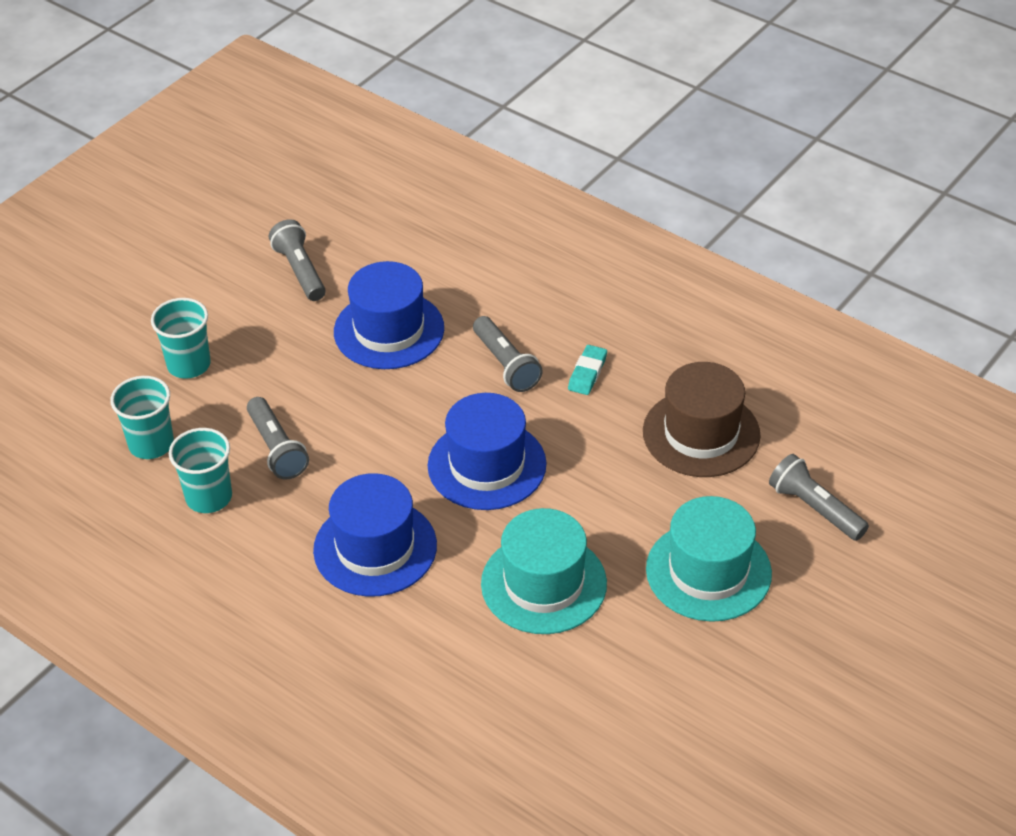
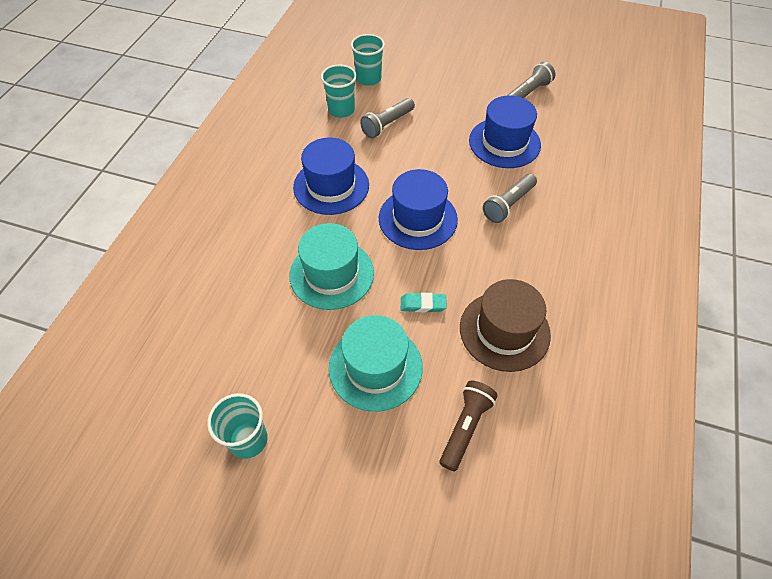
camera: 70 degrees right, 10 degrees up
turquoise cup [151,298,211,379] -> turquoise cup moved to [207,393,268,459]
turquoise eraser [568,345,607,395] -> turquoise eraser moved to [401,293,447,313]
grey flashlight [769,454,869,541] -> brown flashlight [440,381,498,471]

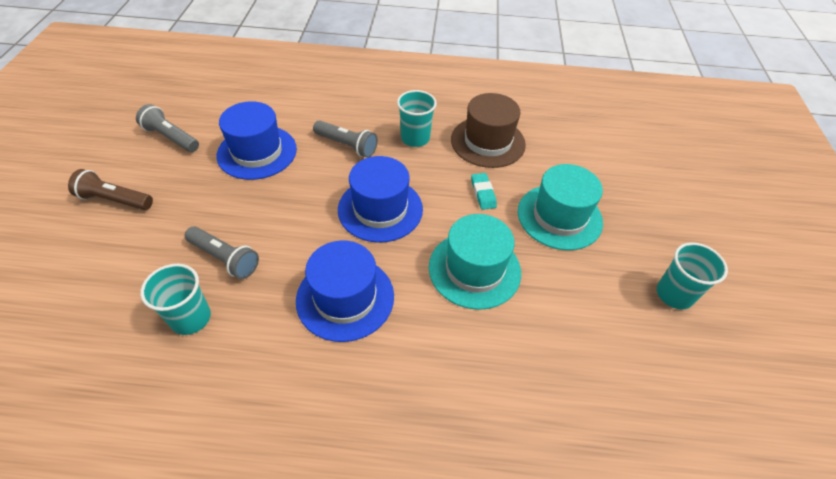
camera: 105 degrees left, 5 degrees down
turquoise cup [351,34,385,86] -> turquoise cup moved to [397,90,437,147]
brown flashlight [440,381,498,471] -> brown flashlight moved to [68,169,153,210]

